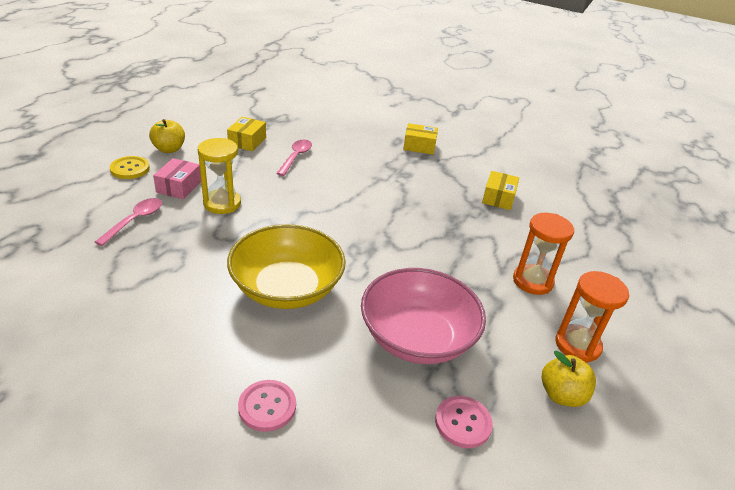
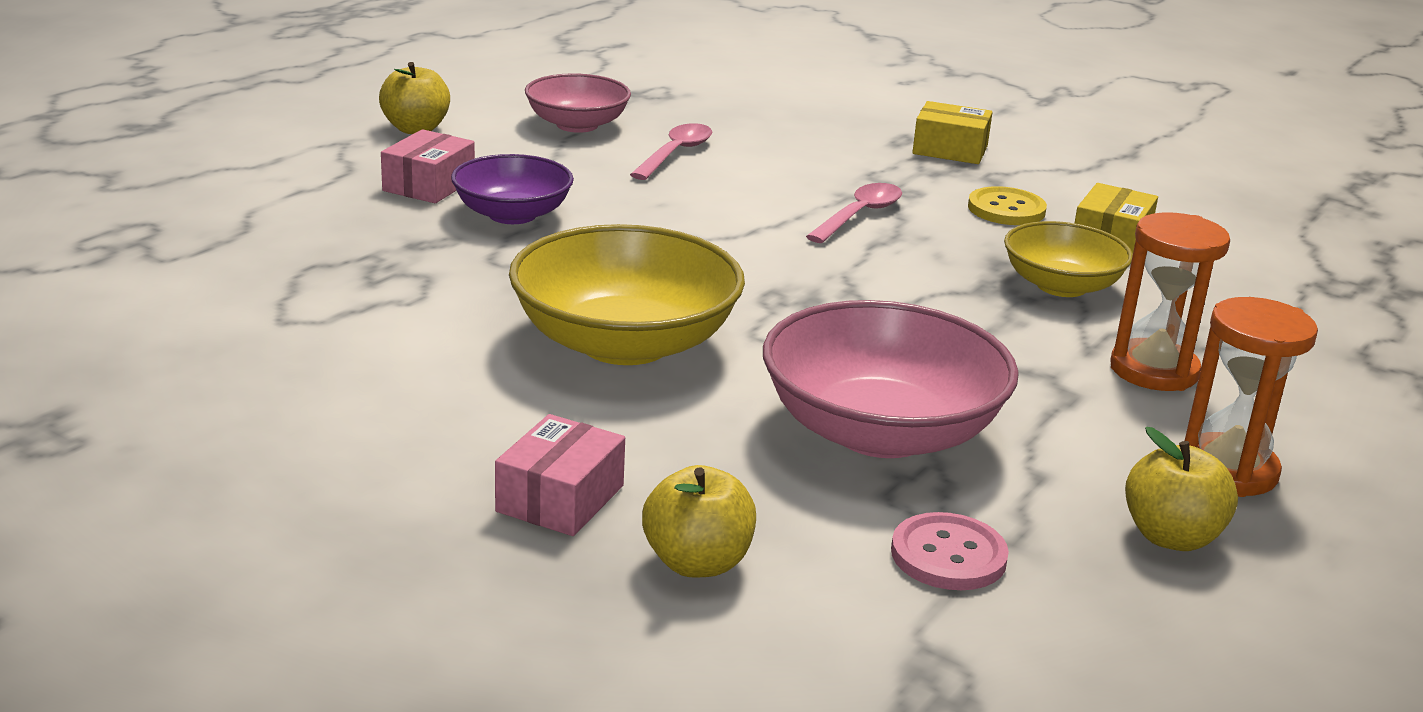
camera: 10 degrees right, 10 degrees down
pink spoon [95,198,162,246] -> pink spoon moved to [806,183,902,243]
yellow button [110,156,150,179] -> yellow button moved to [968,186,1047,225]
yellow hourglass [198,138,241,214] -> purple bowl [451,154,574,224]
yellow box [227,117,266,151] -> pink bowl [525,73,631,133]
pink button [238,380,296,432] -> pink box [495,414,625,536]
none -> yellow apple [642,465,756,578]
none -> yellow bowl [1004,221,1133,297]

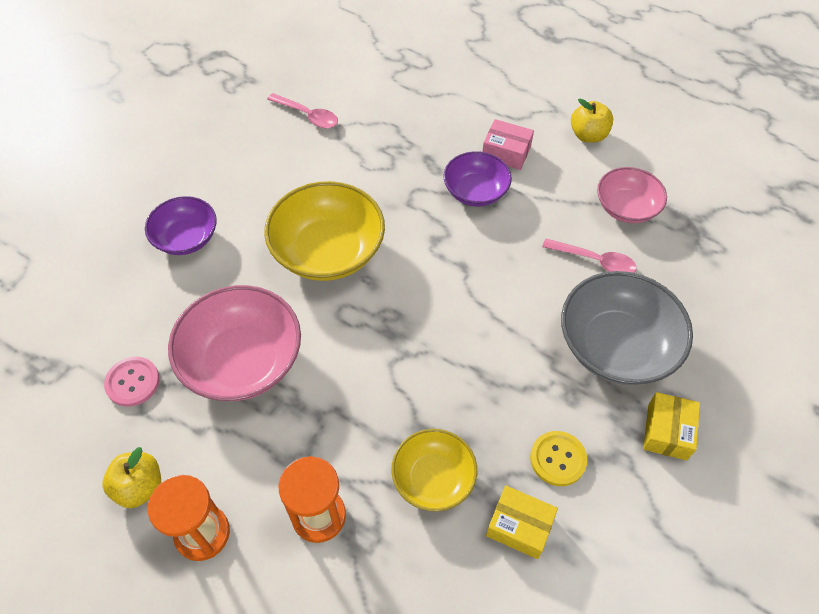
camera: 90 degrees right, 30 degrees up
pink box [495,414,625,536] -> purple bowl [145,196,217,255]
yellow apple [642,465,756,578] -> none
pink spoon [806,183,902,243] -> pink spoon moved to [267,93,338,128]
none -> grey bowl [561,271,693,385]

